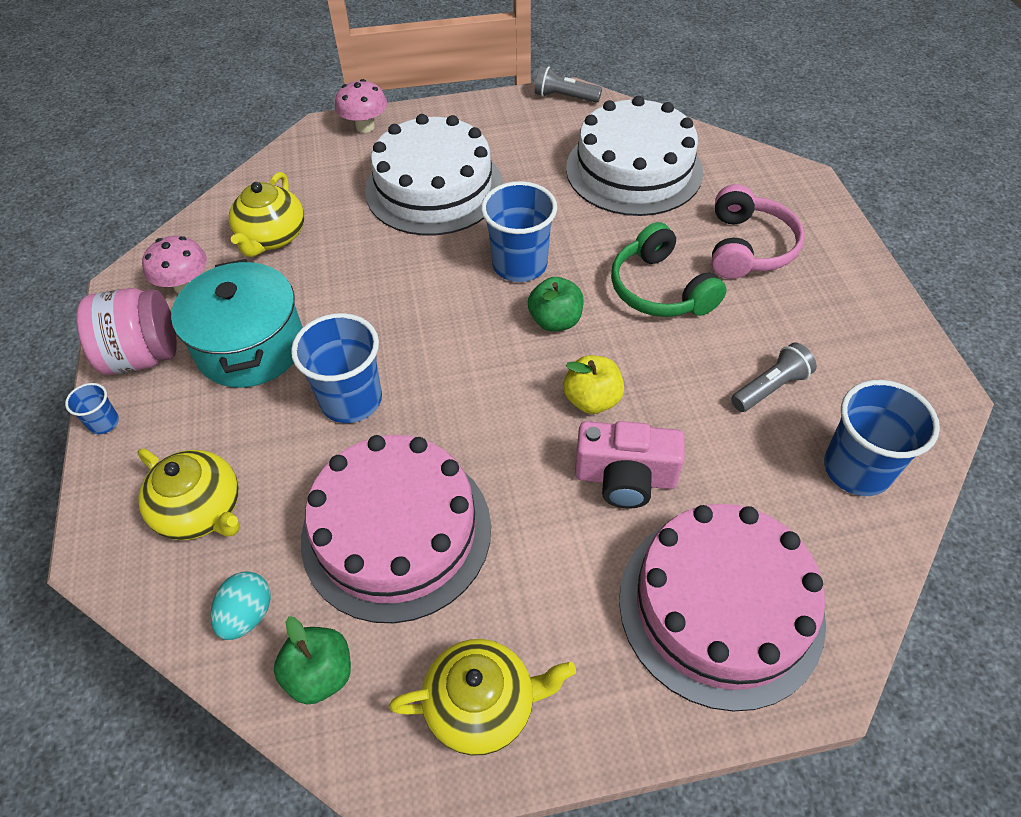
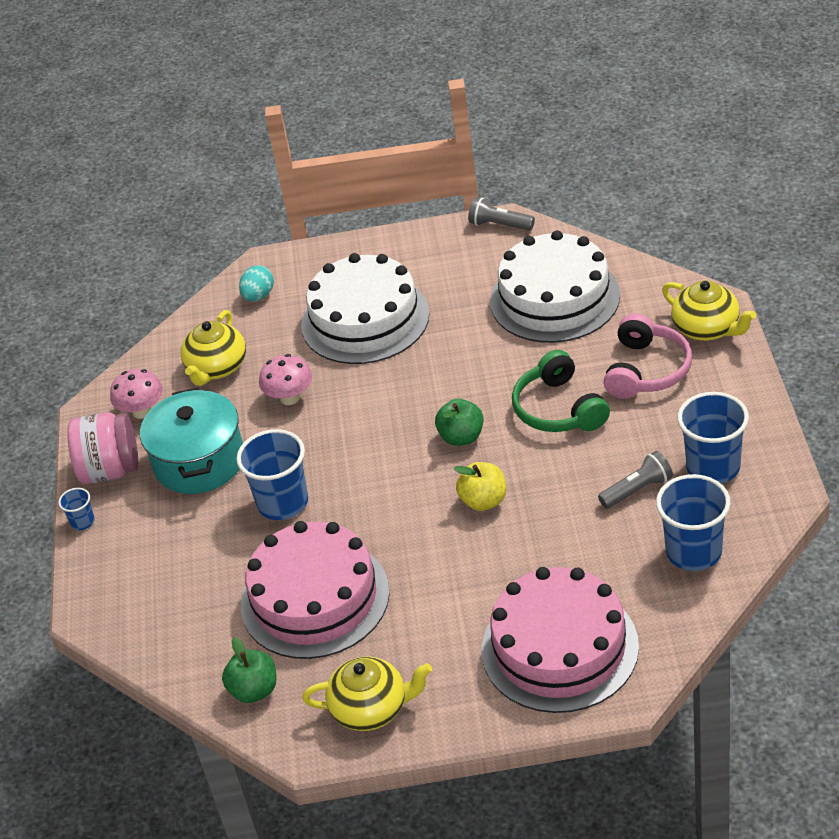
camera: 10 degrees right, 10 degrees down
yellow teapot [137,448,240,540] -> yellow teapot moved to [662,281,756,341]
turquoise egg [211,571,271,640] -> turquoise egg moved to [239,265,274,301]
pink mushroom [335,79,387,133] -> pink mushroom moved to [259,354,312,405]
blue cup [481,181,557,282] -> blue cup moved to [677,392,749,484]
pink camera [575,421,685,509] -> none

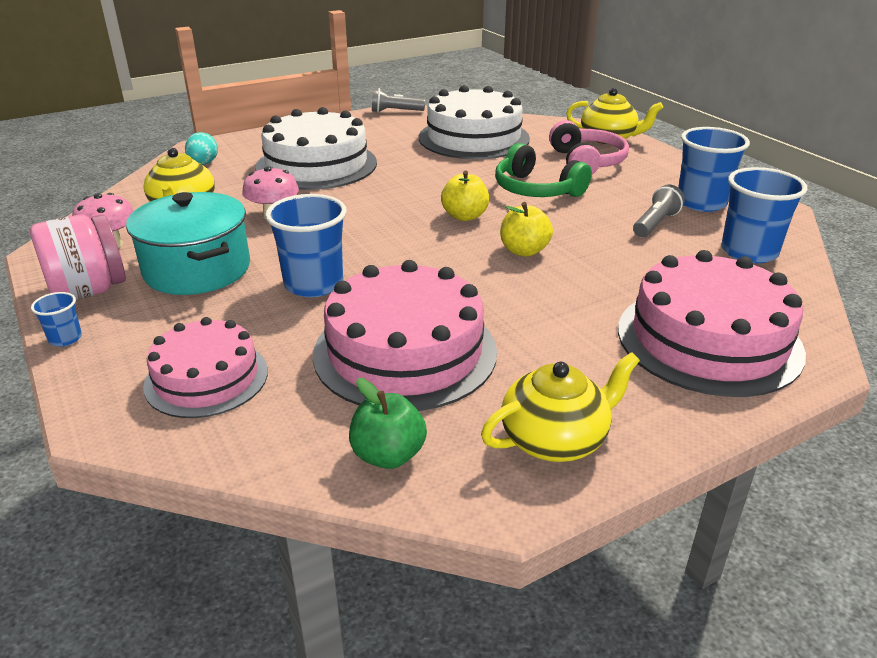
camera: 30 degrees left, 10 degrees down
green apple [435,399,484,446] -> yellow apple [441,171,489,221]
none -> pink cake [143,317,268,418]

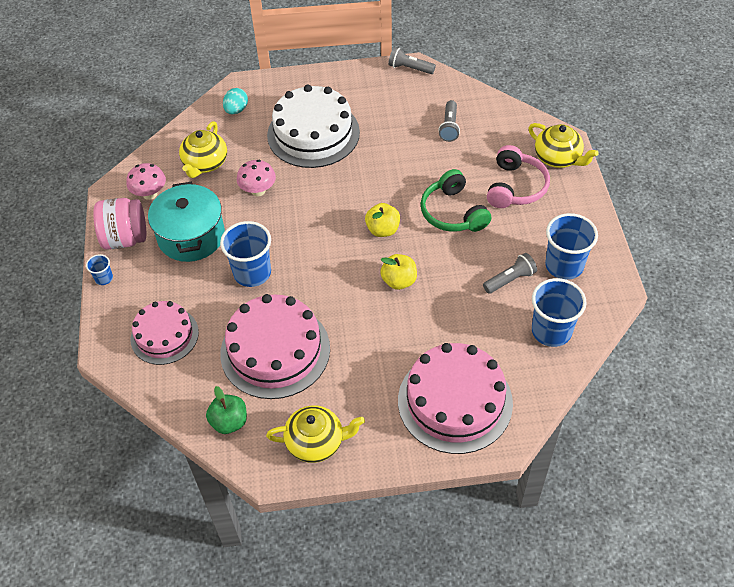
camera: 25 degrees right, 20 degrees up
white cake [419,85,530,159] -> grey flashlight [438,100,460,142]

